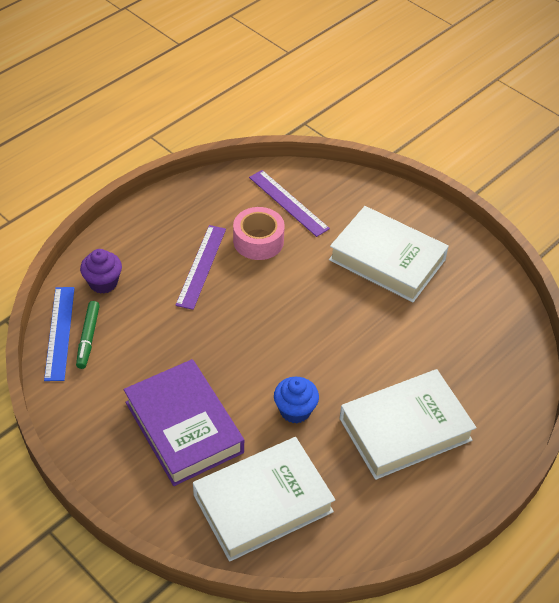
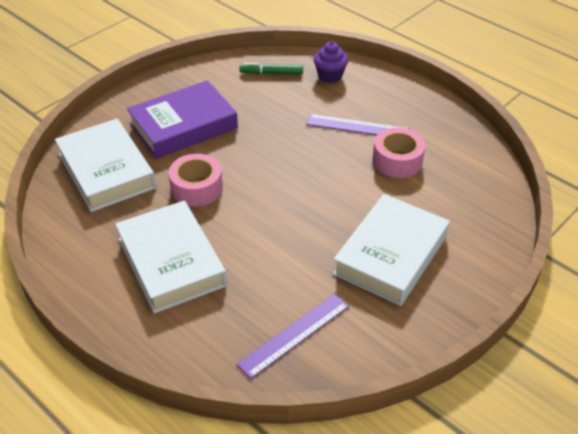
camera: 90 degrees right, 5 degrees down
blue ruler [44,287,75,381] -> none
purple ruler [249,170,330,237] -> purple ruler moved to [236,294,349,379]
blue cupcake [274,377,319,423] -> pink tape [169,154,223,207]

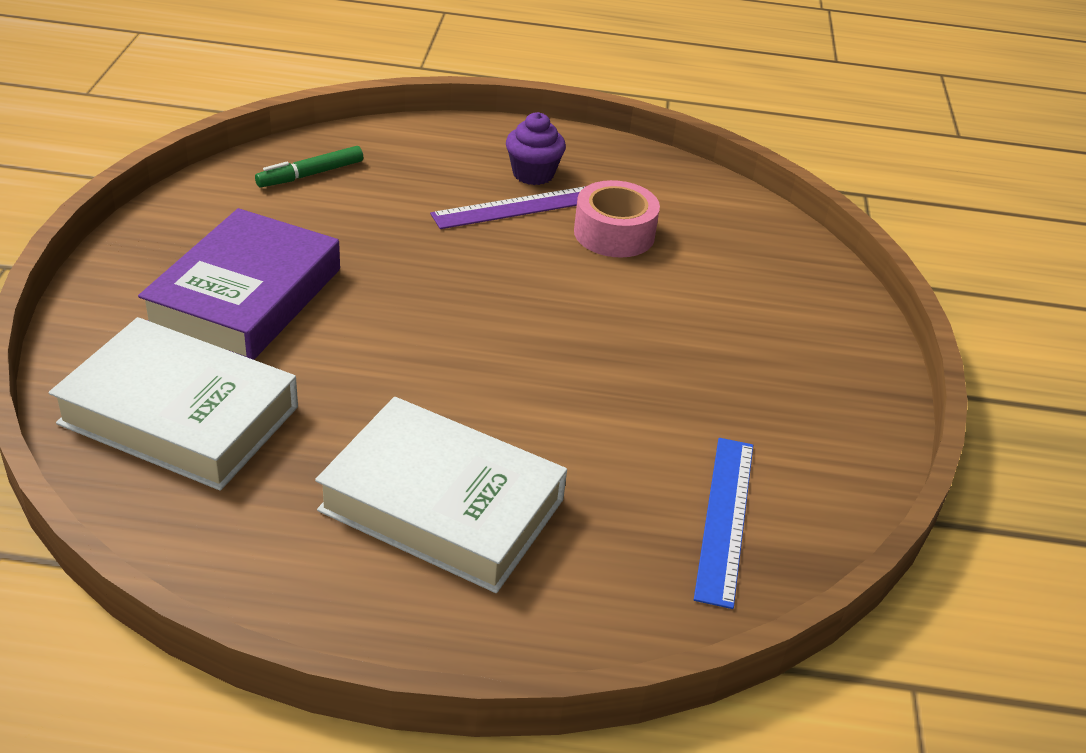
camera: 40 degrees left, 5 degrees down
pink tape [169,154,223,207] -> none
purple ruler [236,294,349,379] -> blue ruler [694,438,753,609]
purple cupcake [314,42,348,83] -> purple cupcake moved to [506,112,566,185]
white book [333,194,450,306] -> none

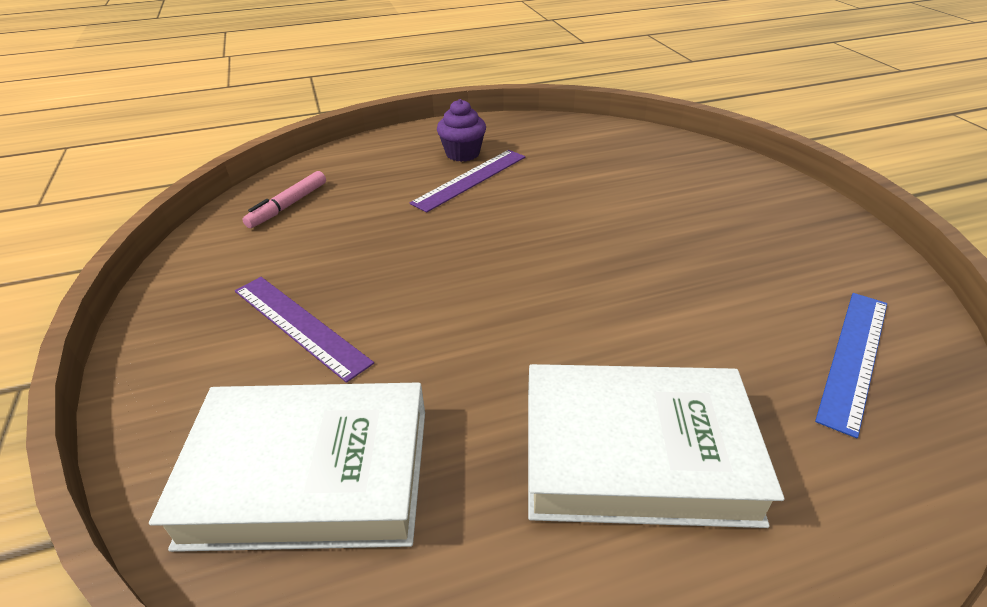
camera: 20 degrees left, 0 degrees up
purple book [138,208,340,360] -> purple ruler [235,277,374,383]
green marker [255,146,363,187] -> pink marker [242,171,326,228]
pink tape [574,180,660,258] -> none
blue ruler [694,438,753,609] -> blue ruler turned 45 degrees clockwise [815,293,887,438]

